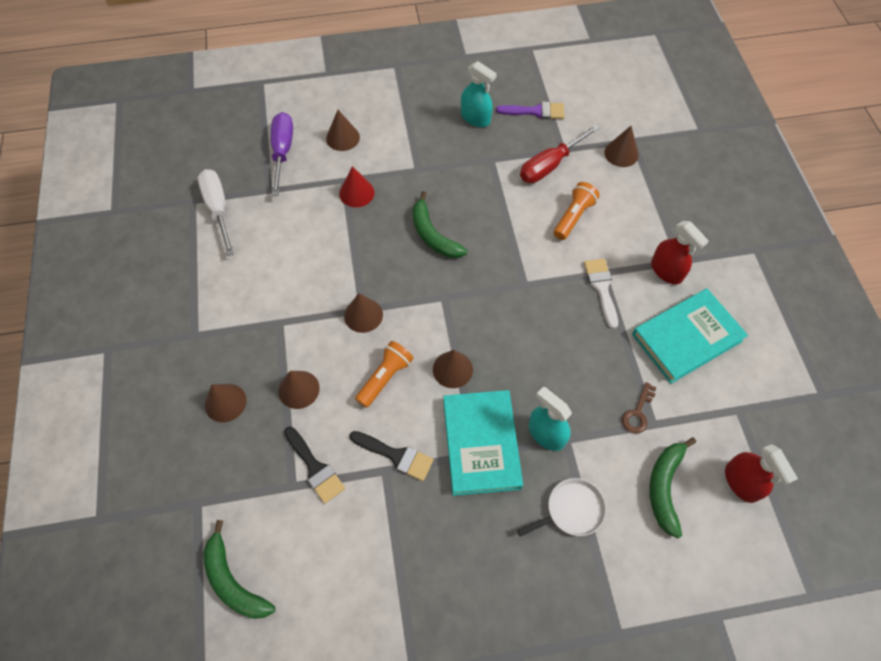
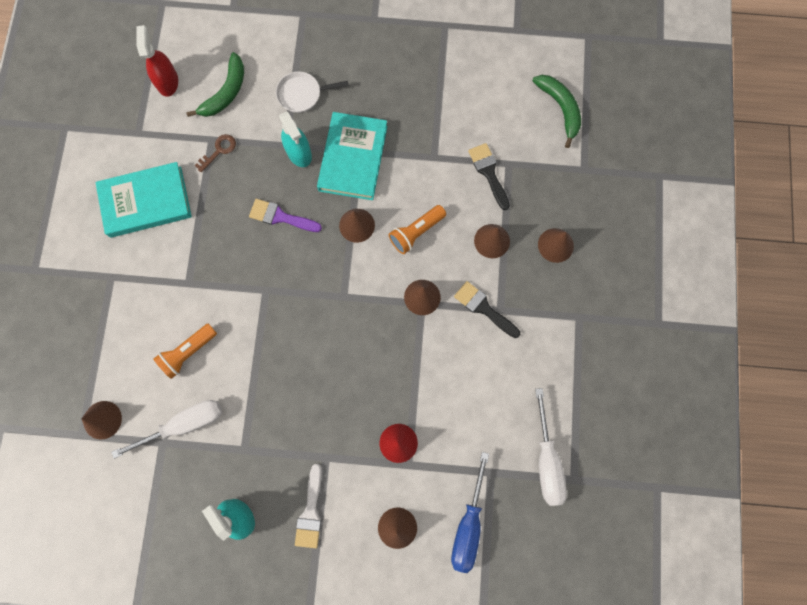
camera: 165 degrees left, 15 degrees up
purple screwdriver [271,112,293,196] -> blue screwdriver [451,452,489,573]
black brush [350,431,434,481] -> black brush moved to [454,281,520,338]
green banana [412,191,468,258] -> none
purple brush [496,101,564,119] -> purple brush moved to [249,199,322,232]
red screwdriver [520,125,600,183] -> white screwdriver [111,400,223,459]
white brush [584,259,618,329] -> white brush moved to [295,464,322,548]
red spray bottle [651,221,709,285] -> none

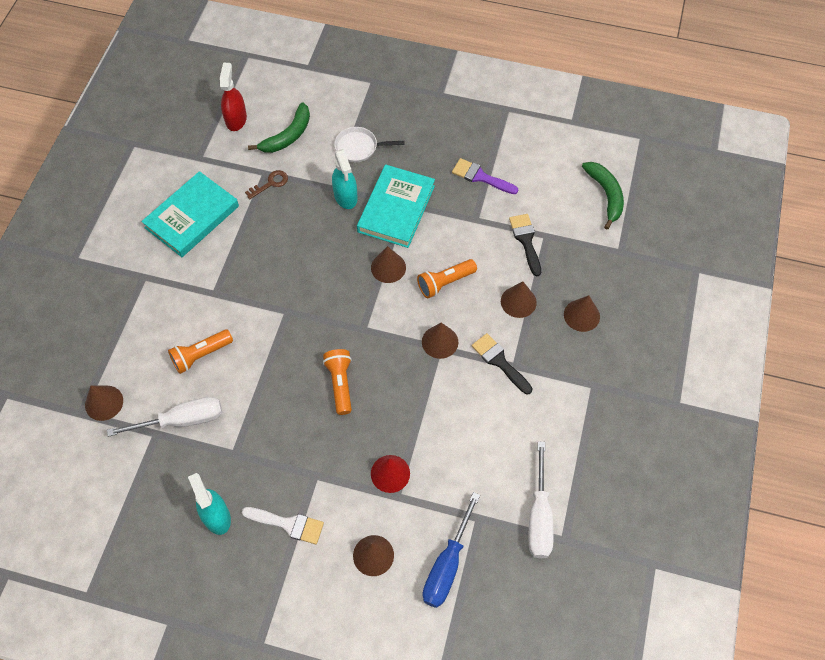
camera: 10 degrees right, 15 degrees down
turquoise book [95,162,192,238] -> turquoise book turned 45 degrees counterclockwise [141,171,239,257]
purple brush [249,199,322,232] -> purple brush moved to [452,158,518,194]
white brush [295,464,322,548] -> white brush turned 90 degrees counterclockwise [242,507,324,544]
none -> orange flashlight [323,349,352,415]

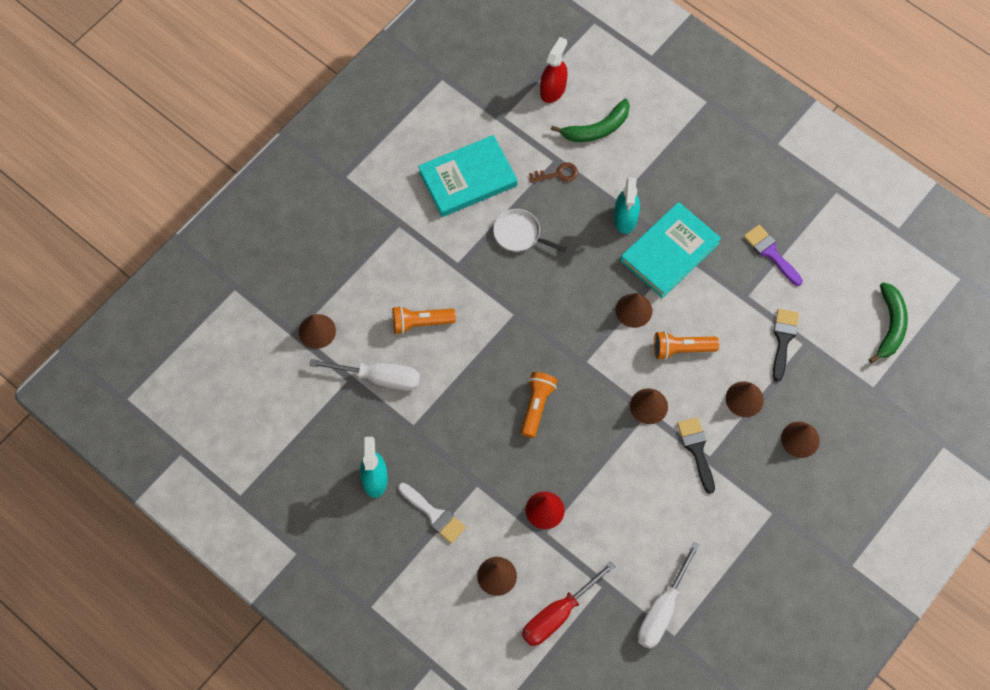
camera: 25 degrees right, 5 degrees up
white pan [334,127,404,162] -> white pan moved to [493,209,567,252]
blue screwdriver [423,492,480,608] -> red screwdriver [522,561,616,646]

